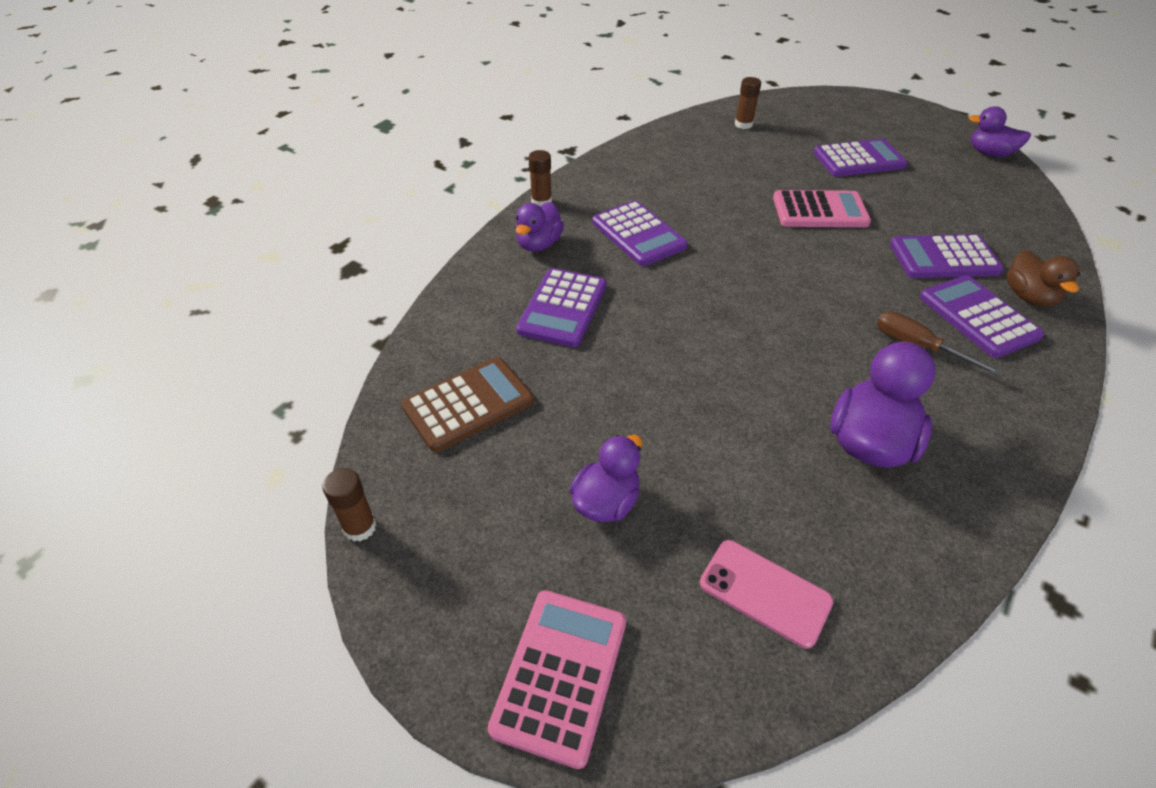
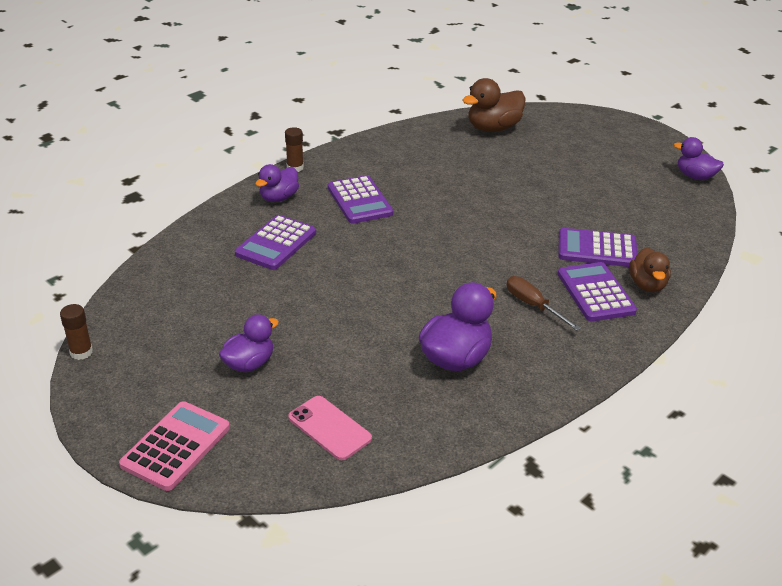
camera: 10 degrees right, 10 degrees down
brown calculator [401,357,534,452] -> none
brown glue stick [735,77,761,129] -> brown duck [462,78,526,132]
pink calculator [773,190,871,227] -> none
purple calculator [813,138,908,177] -> none

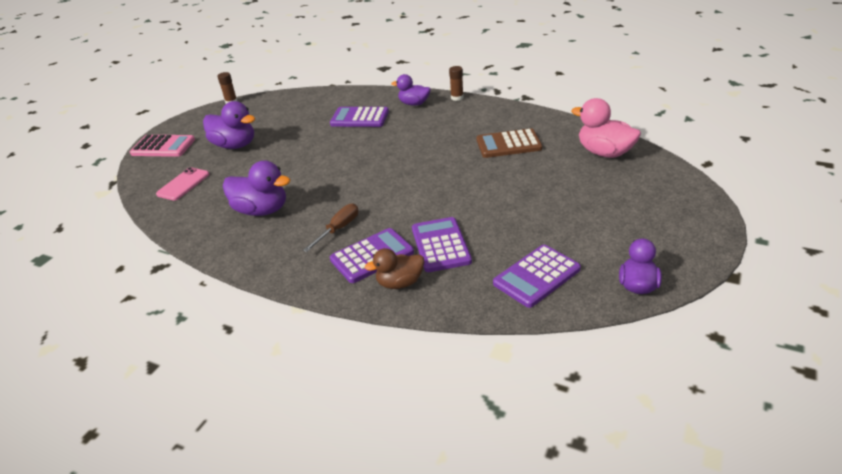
camera: 75 degrees right, 0 degrees up
purple duck [219,314,279,372] -> purple duck [203,101,255,149], size x1.52
purple calculator [328,175,393,224] -> purple calculator moved to [493,245,581,308]
brown duck [462,78,526,132] -> pink duck [571,98,641,158]
none -> brown calculator [476,128,542,158]

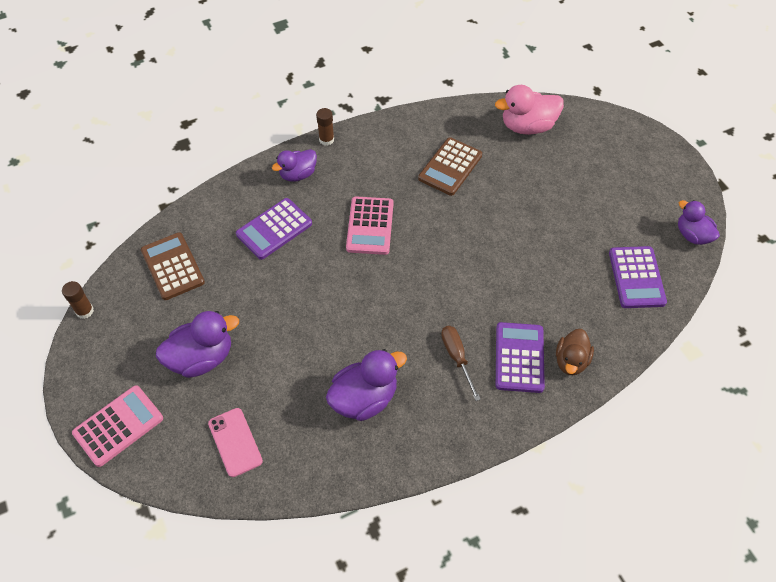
camera: 55 degrees left, 20 degrees up
purple calculator [412,217,472,272] -> none
none -> brown calculator [141,232,205,300]
none -> pink calculator [346,197,393,255]

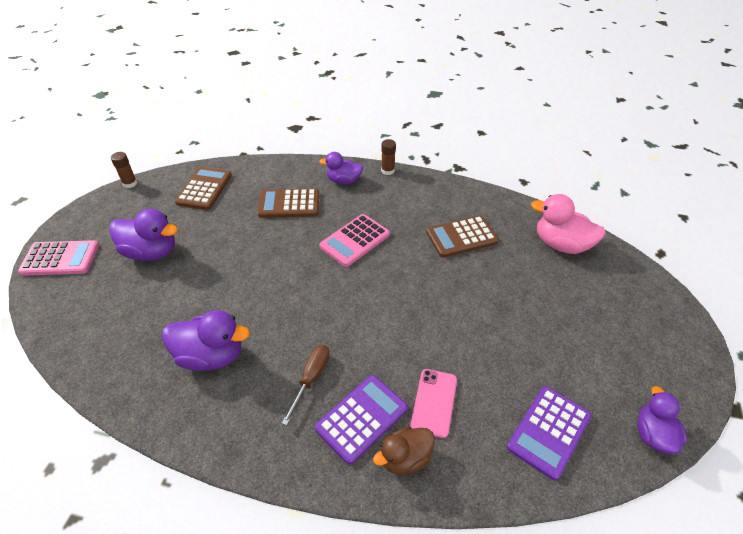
camera: 40 degrees right, 10 degrees down
pink phone [208,408,263,477] -> pink phone moved to [410,369,457,438]
purple calculator [236,198,312,260] -> brown calculator [258,188,319,218]

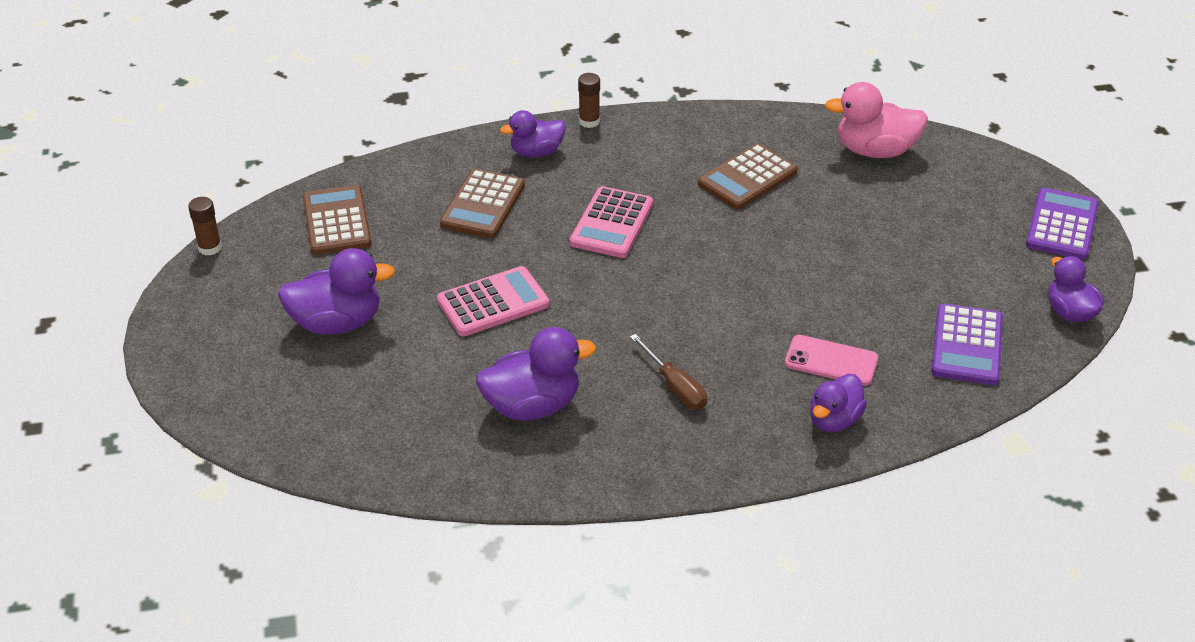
camera: 25 degrees left, 5 degrees down
pink calculator [18,240,99,276] -> pink calculator moved to [437,266,550,337]
brown calculator [258,188,319,218] -> brown calculator turned 45 degrees counterclockwise [440,169,525,238]
brown screwdriver [282,345,329,425] -> brown screwdriver turned 150 degrees clockwise [630,334,707,410]
purple calculator [315,375,408,465] -> purple calculator moved to [1026,188,1099,260]
brown duck [373,426,435,475] -> purple duck [810,374,867,432]
pink phone [410,369,457,438] -> pink phone turned 60 degrees counterclockwise [785,335,878,386]

